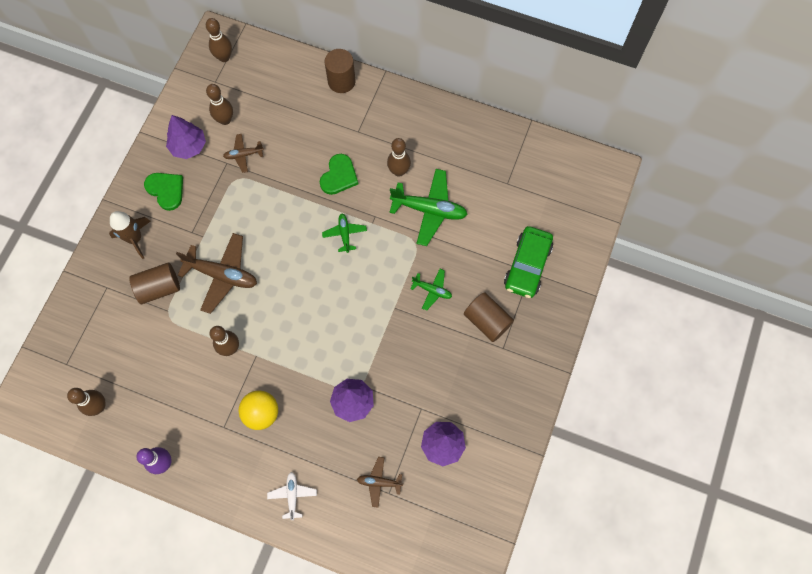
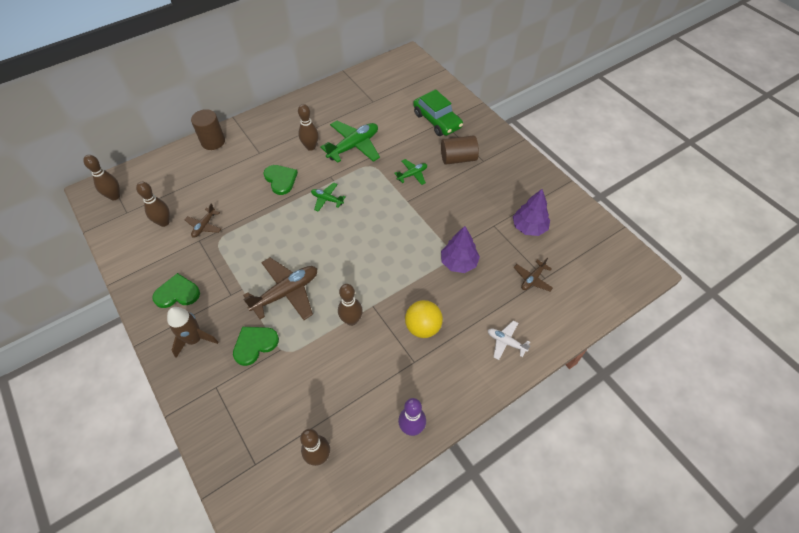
camera: 55 degrees left, 15 degrees down
brown cylinder [129,262,180,304] -> green heart [233,327,279,366]
purple tree [166,115,206,159] -> none

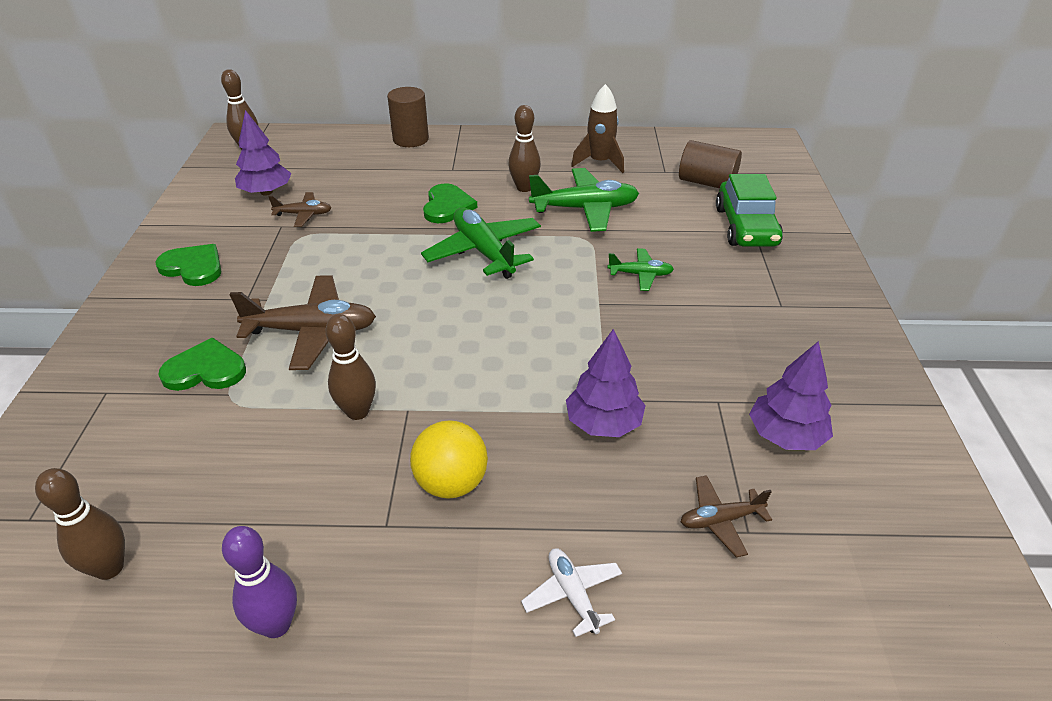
camera: 35 degrees right, 15 degrees down
brown bowling pin [136,182,170,227] -> purple tree [235,110,292,196]
brown rocket [167,307,218,358] -> brown rocket moved to [571,84,624,173]
brown plane [185,203,221,238] -> brown plane turned 150 degrees counterclockwise [268,192,332,227]
green plane [311,182,346,212] -> green plane [421,207,541,279], size x1.88
brown cylinder [441,135,479,165] -> brown cylinder moved to [679,140,742,188]

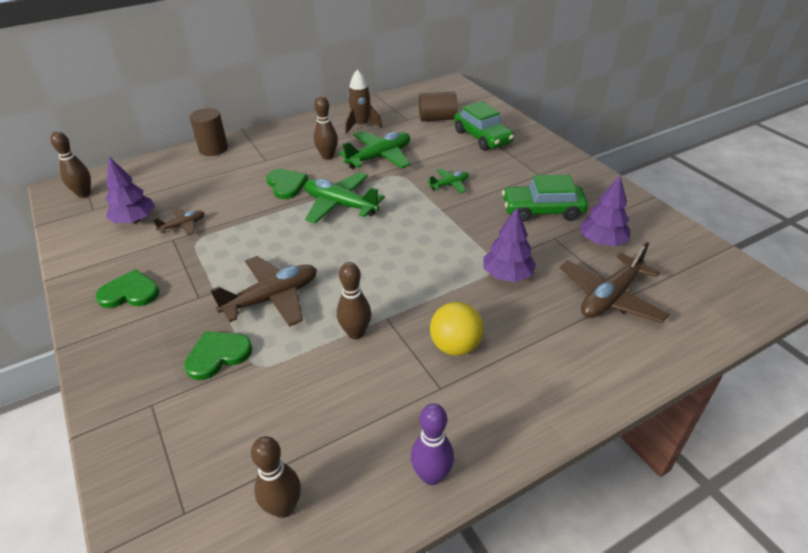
camera: 30 degrees left, 0 degrees up
white plane [521,548,622,637] -> none
brown plane [681,475,772,558] -> brown plane [560,242,670,323], size x1.88
none -> green car [502,175,588,222]

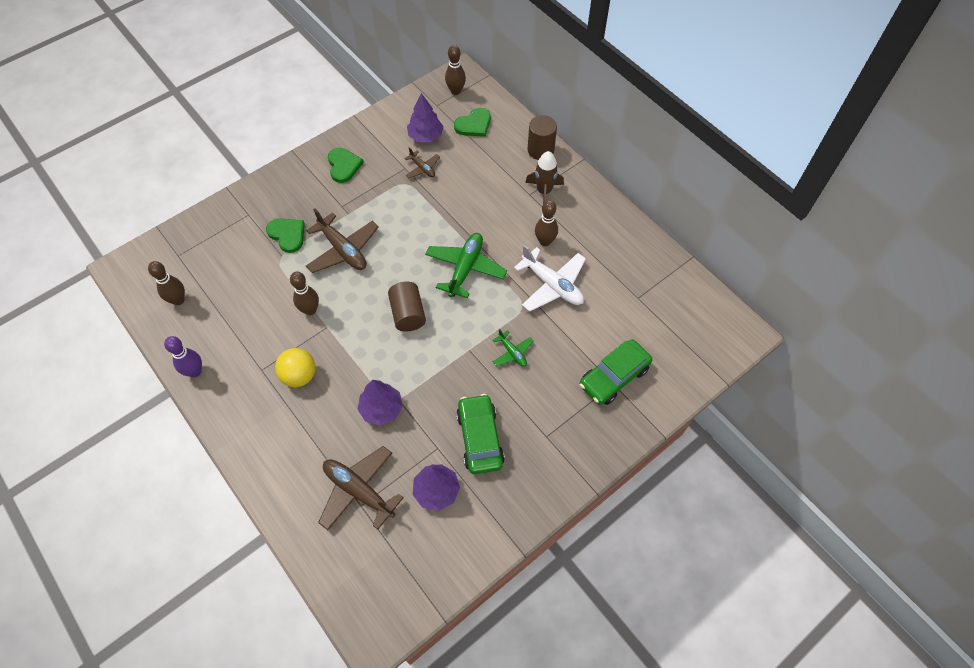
camera: 80 degrees right, 20 degrees up
green heart [266,169,308,199] -> green heart moved to [454,108,491,137]
green plane [339,131,410,169] -> white plane [514,245,586,312]
brown rocket [345,69,383,134] -> brown rocket moved to [525,151,564,204]
brown cylinder [419,91,458,121] -> brown cylinder moved to [388,282,426,332]

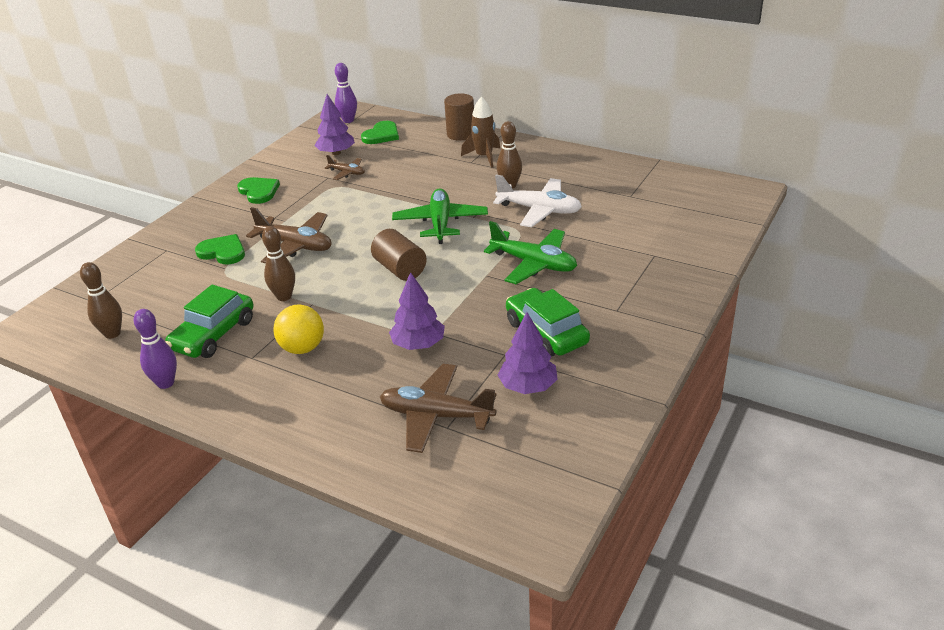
camera: 20 degrees left, 25 degrees down
brown bowling pin [445,45,466,95] -> purple bowling pin [335,63,357,123]
green plane [493,329,533,367] -> green plane [484,221,577,284], size x1.88
green car [580,339,652,405] -> green car moved to [165,285,253,358]

